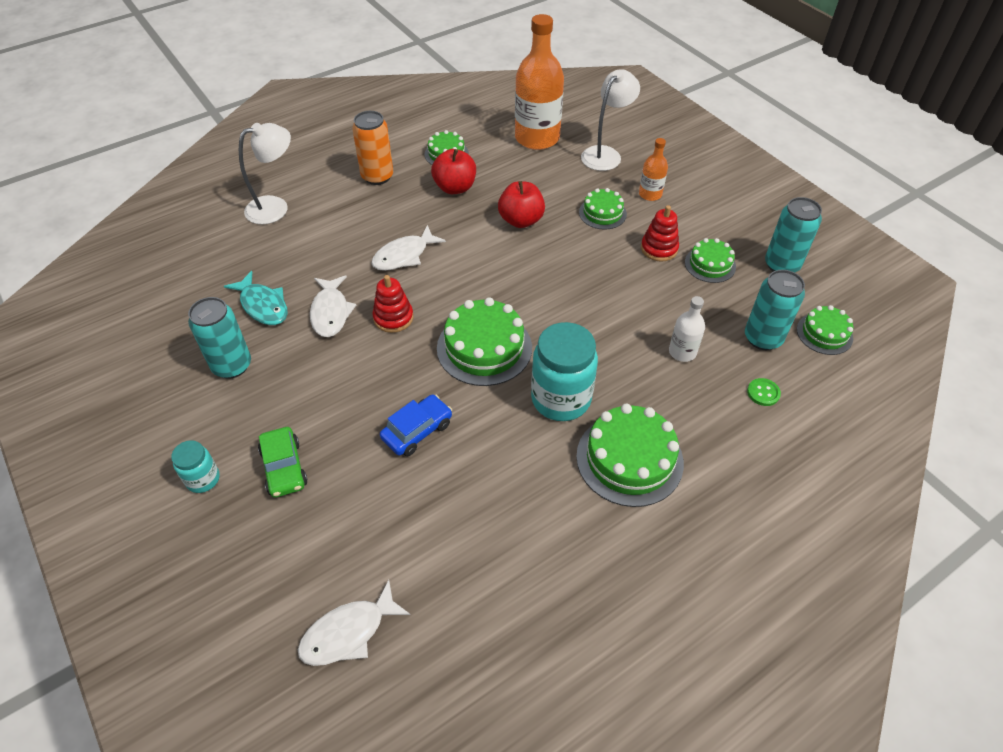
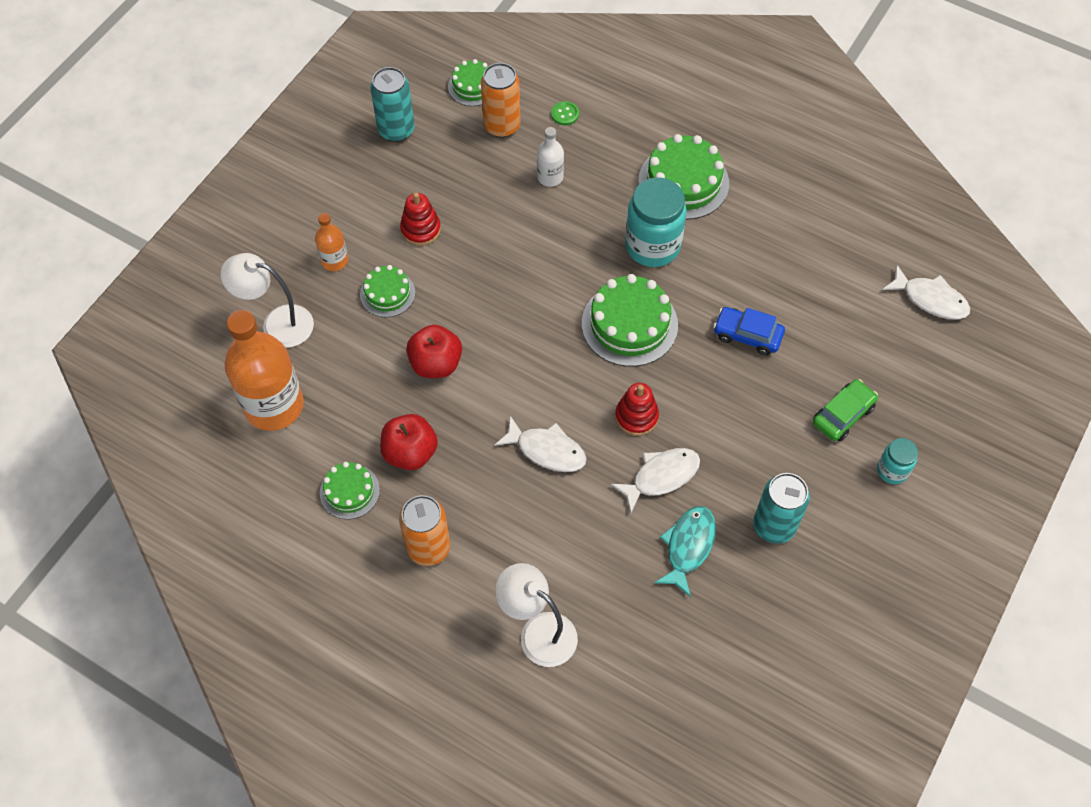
camera: 115 degrees left, 10 degrees up
green cake [685,238,736,283] -> none
turquoise can [745,270,805,350] -> orange can [481,63,521,138]

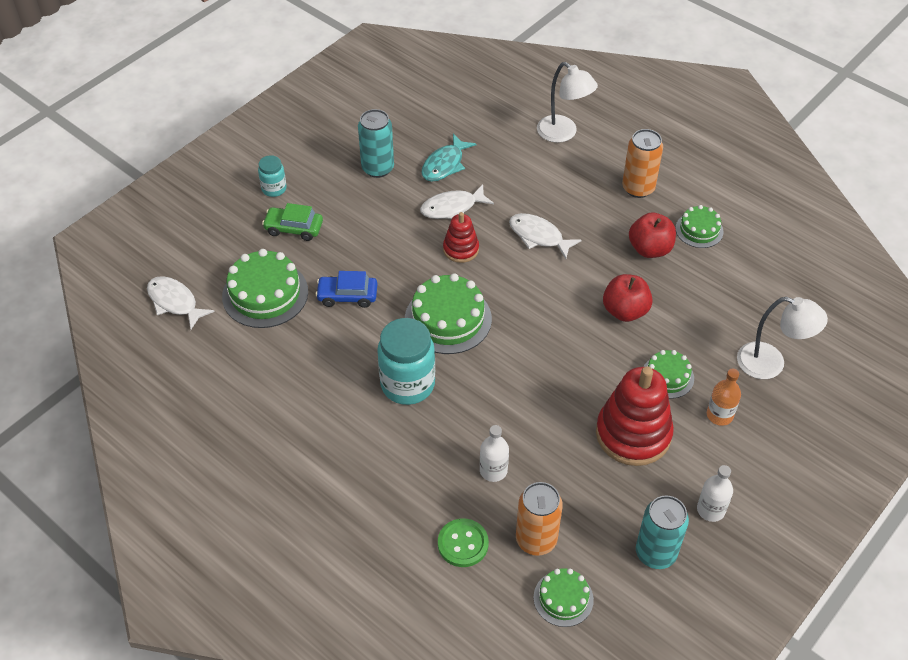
camera: 170 degrees left, 10 degrees down
orange bottle [225,310,304,431] -> none
red stacking toy [400,193,441,246] -> red stacking toy [596,366,674,466], size x1.86
green button [551,101,579,125] -> green button [438,518,489,567], size x1.59
green cake [638,134,729,220] -> green cake moved to [222,249,308,328]
blue car [713,307,785,356] -> blue car turned 150 degrees clockwise [315,271,377,308]
green car [813,379,878,441] -> green car turned 45 degrees clockwise [262,203,323,241]
none -> white bottle [697,465,733,522]

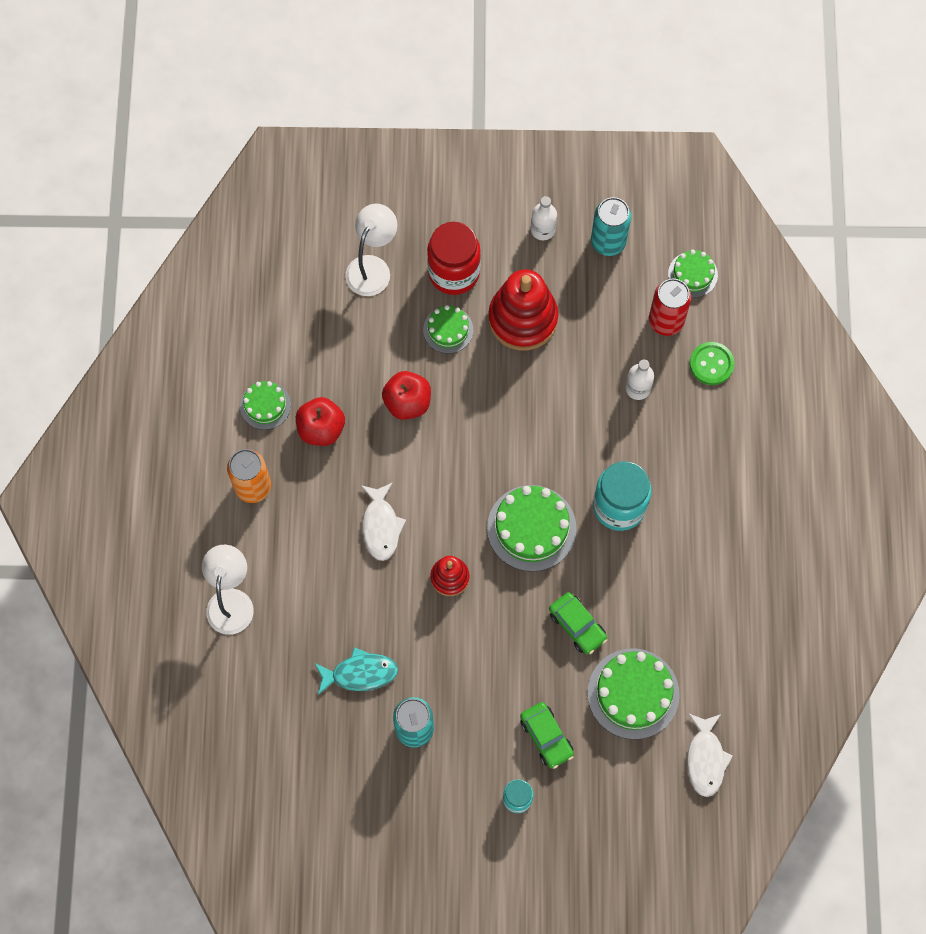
camera: 130 degrees left, 20 degrees up
blue car [315,271,377,308] -> green car [549,592,607,654]
white fish [420,184,494,219] -> none
orange can [516,482,563,556] -> red can [649,279,691,336]
orange bottle [707,369,741,426] -> red jar [427,222,481,295]
white lamp [737,297,828,379] -> white lamp turned 45 degrees clockwise [345,204,397,296]

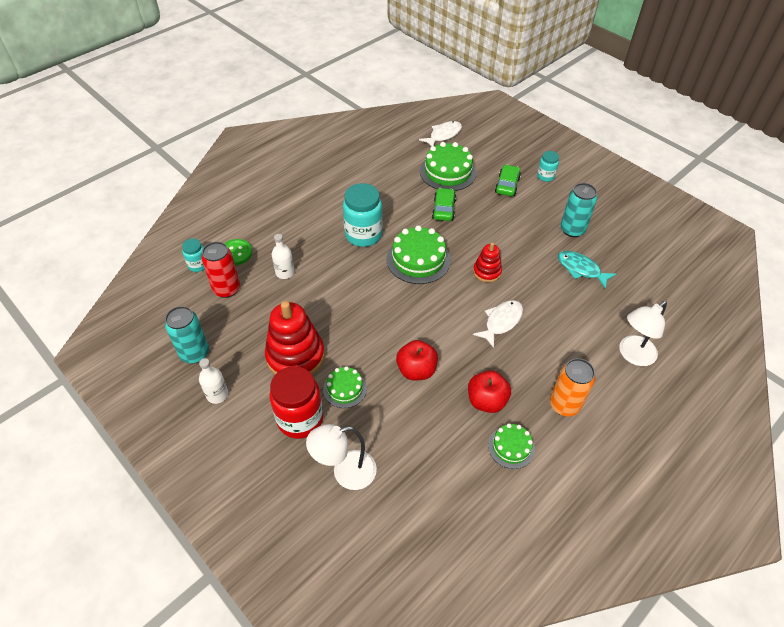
camera: 135 degrees left, 20 degrees down
green cake [668,250,718,298] -> none
none -> turquoise jar [182,239,205,272]

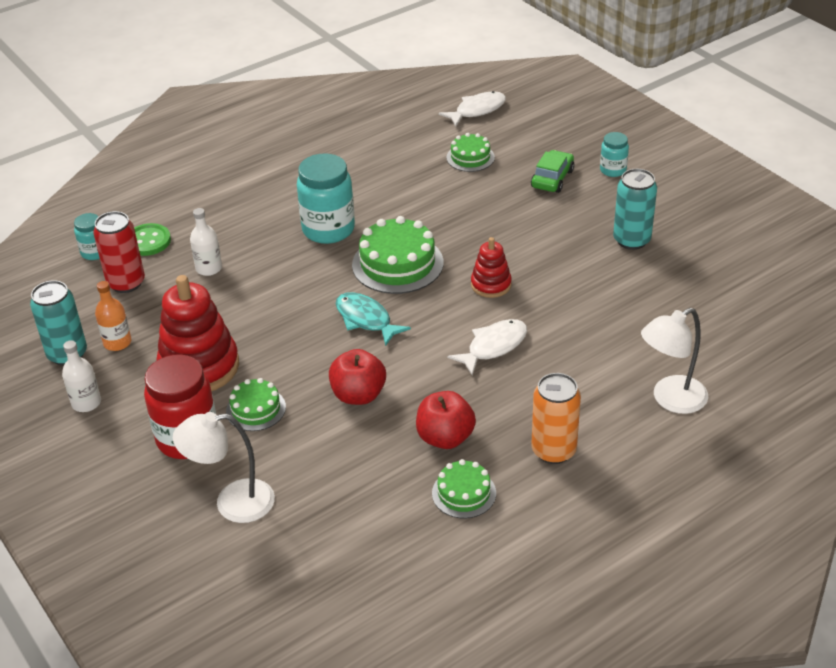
camera: 10 degrees right, 10 degrees down
green cake [420,142,477,191] -> green cake [446,133,495,172], size x0.58
green car [432,188,456,221] -> none
turquoise fish [558,251,616,289] -> turquoise fish moved to [336,292,411,346]
none -> orange bottle [95,281,131,351]

